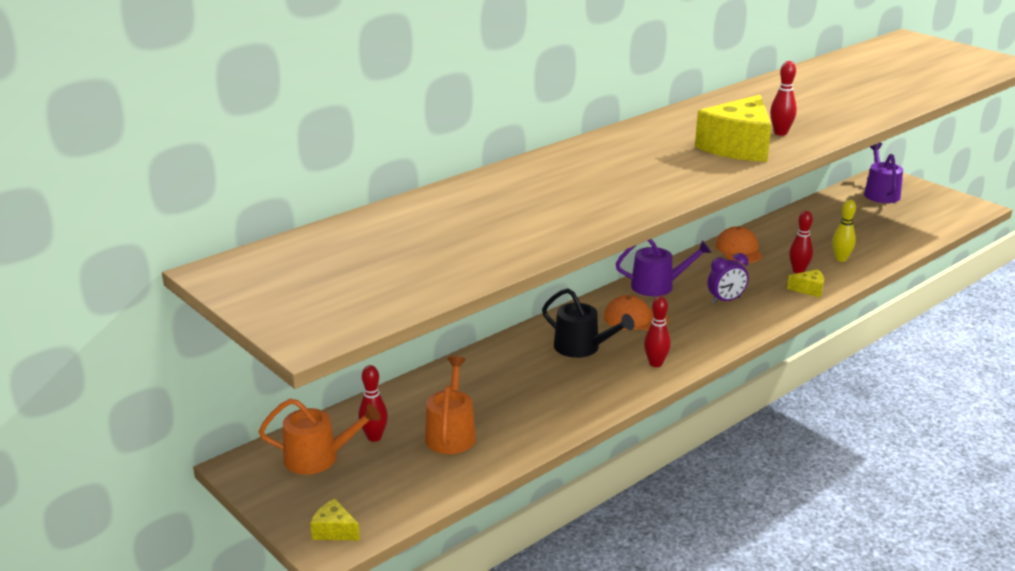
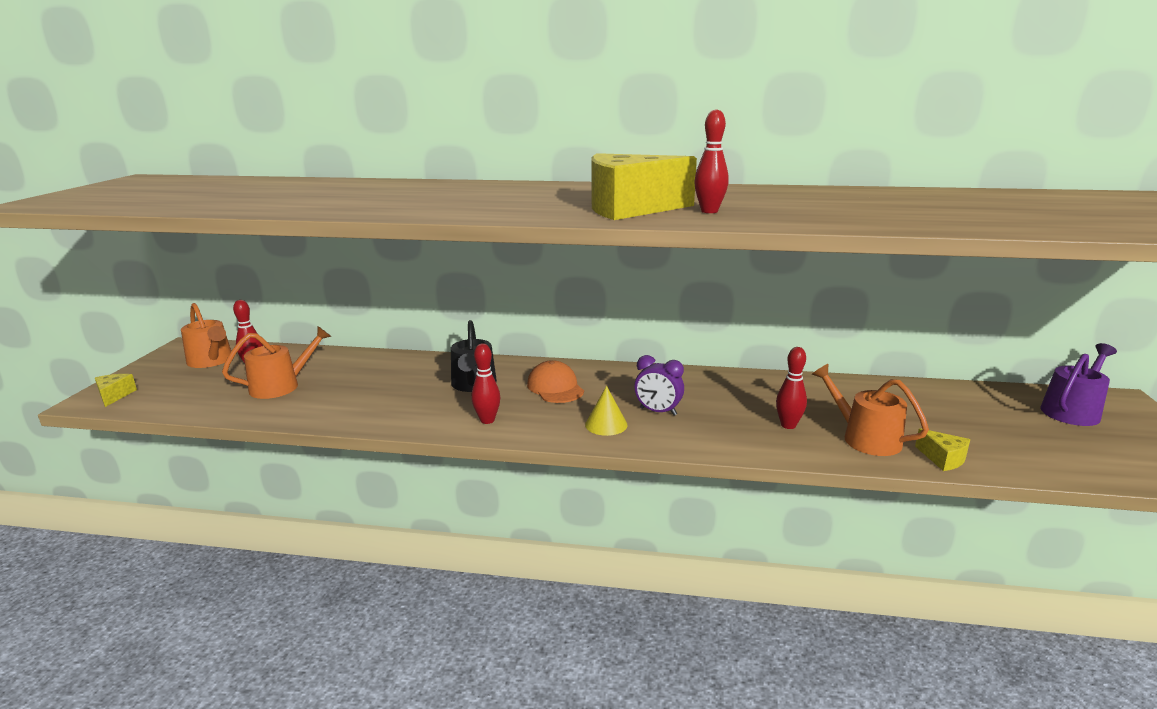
camera: 50 degrees right, 5 degrees down
purple watering can [616,239,712,296] -> none
orange cap [715,226,762,263] -> none
yellow cheese [787,269,824,298] -> yellow cheese moved to [915,428,971,471]
yellow bowling pin [832,200,856,262] -> orange watering can [812,364,929,456]
none -> yellow cone [585,386,628,436]

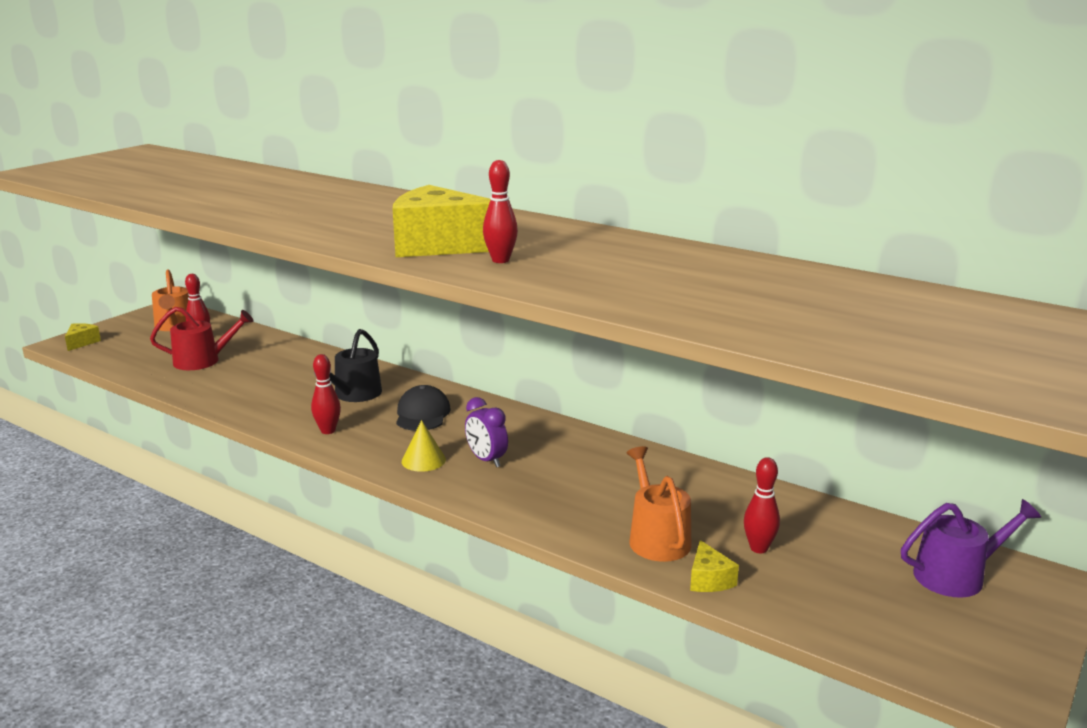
camera: 25 degrees right, 0 degrees up
orange watering can [222,326,331,399] -> red watering can [150,307,254,370]
orange cap [527,360,584,403] -> black cap [396,385,450,431]
red bowling pin [776,347,807,429] -> red bowling pin moved to [744,457,780,553]

